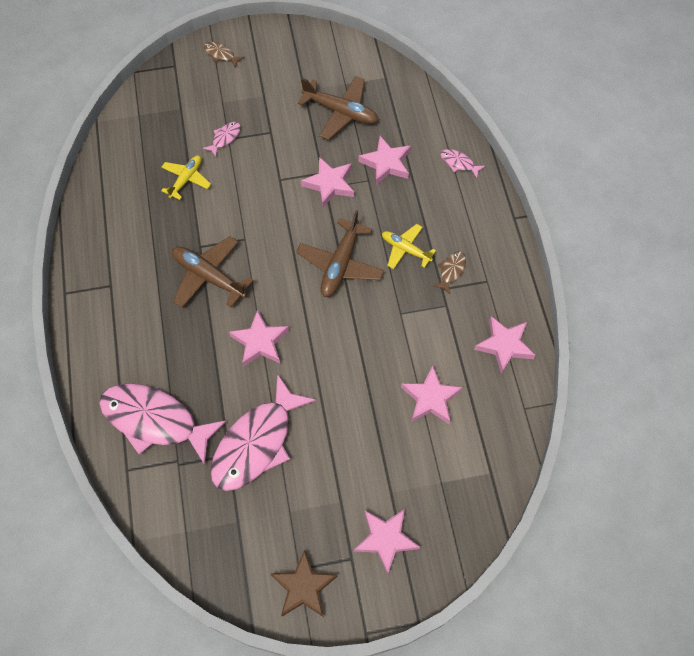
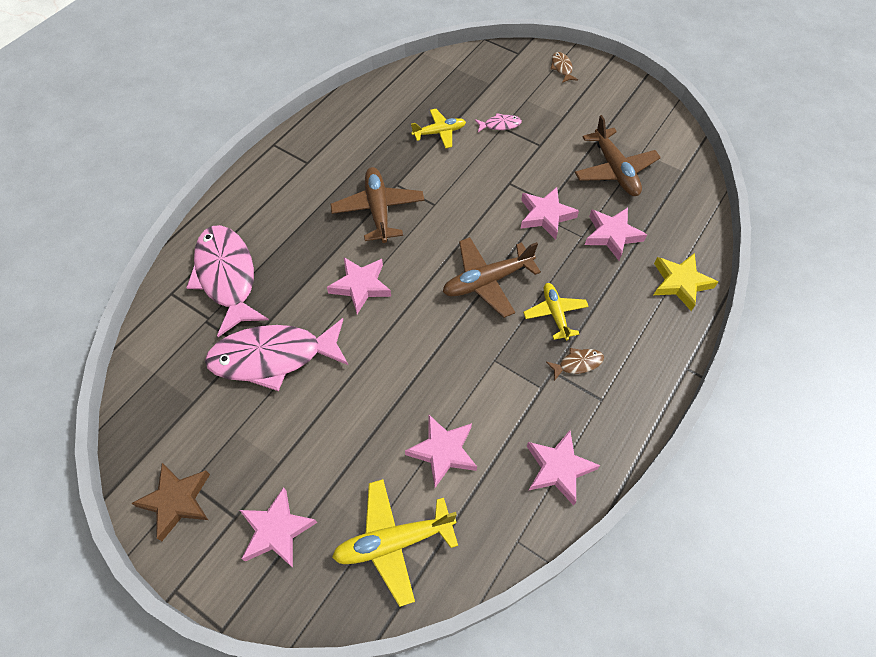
camera: 45 degrees right, 5 degrees down
pink fish [440,149,485,178] -> yellow star [654,253,718,311]
none -> yellow plane [332,479,458,607]

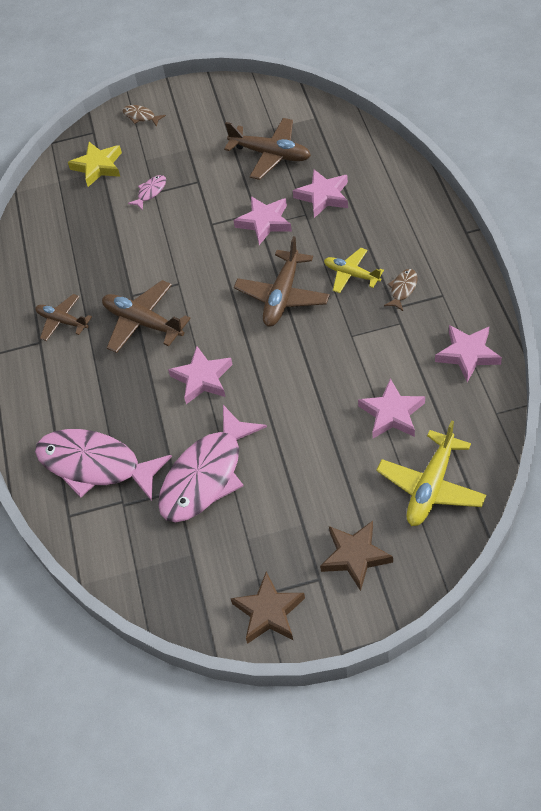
camera: 40 degrees left, 5 degrees down
pink star [240,487,317,568] -> brown star [320,521,393,591]
yellow plane [411,109,466,149] -> none
yellow star [654,253,718,311] -> yellow star moved to [68,142,122,187]
none -> brown plane [36,294,92,341]

